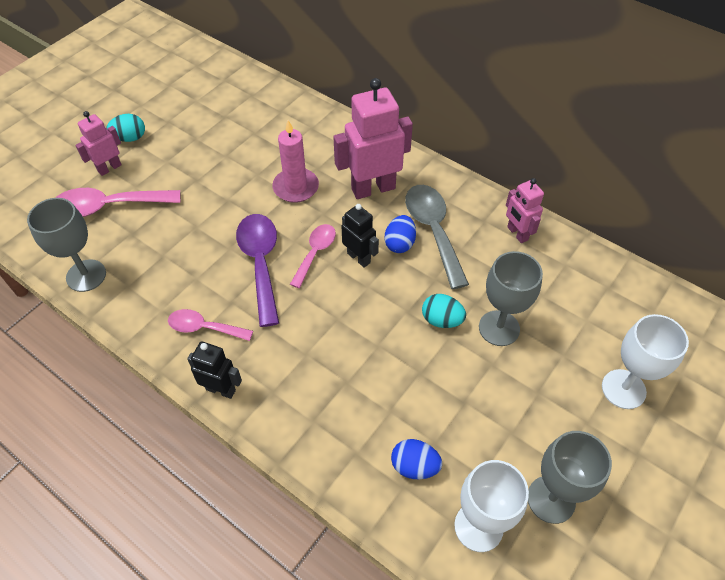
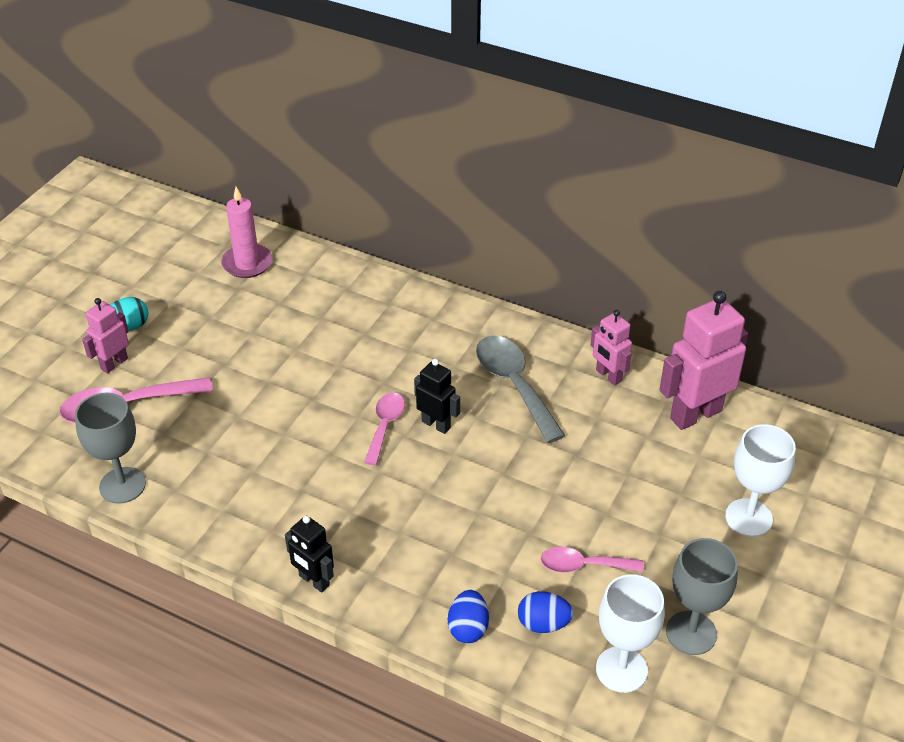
camera: 10 degrees left, 10 degrees down
pink spoon [168,309,253,341] -> pink spoon moved to [541,547,643,573]
black robot [187,341,242,399] -> black robot turned 150 degrees counterclockwise [285,516,334,593]
purple spoon [236,214,279,327] -> none
pink candle [272,120,319,203] -> pink candle moved to [221,187,272,278]
pink robot [333,78,413,199] -> pink robot moved to [659,291,748,430]
blue egg [385,215,416,253] -> blue egg moved to [448,590,489,643]
turquoise egg [422,294,466,328] -> none
grey goblet [479,251,543,346] -> none

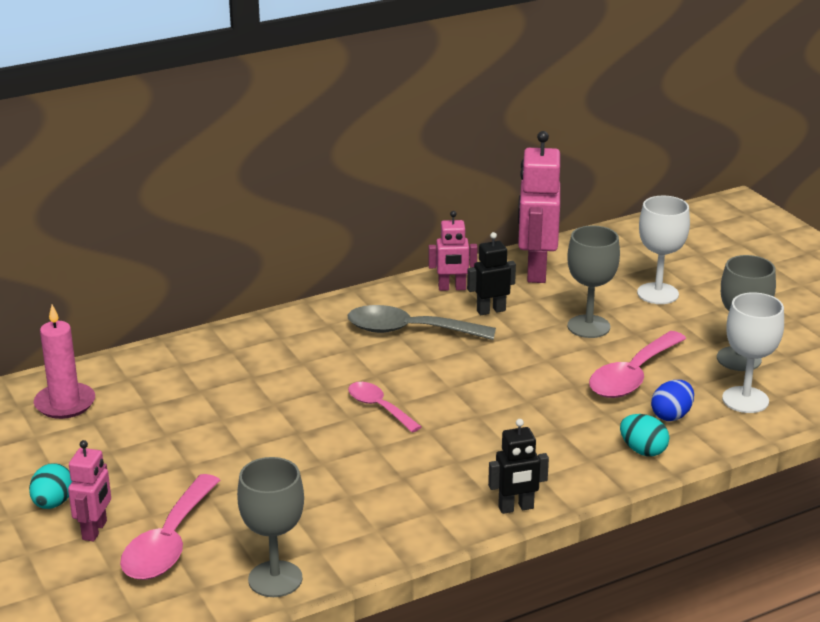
camera: 55 degrees left, 15 degrees down
pink robot [82,298,129,374] -> pink robot turned 150 degrees counterclockwise [68,440,111,541]
black robot [414,359,460,434] -> black robot moved to [467,232,516,315]
blue egg [448,590,489,643] -> turquoise egg [620,414,669,456]
pink spoon [541,547,643,573] -> pink spoon [589,331,686,398], size x1.64
none -> grey goblet [567,225,620,338]

